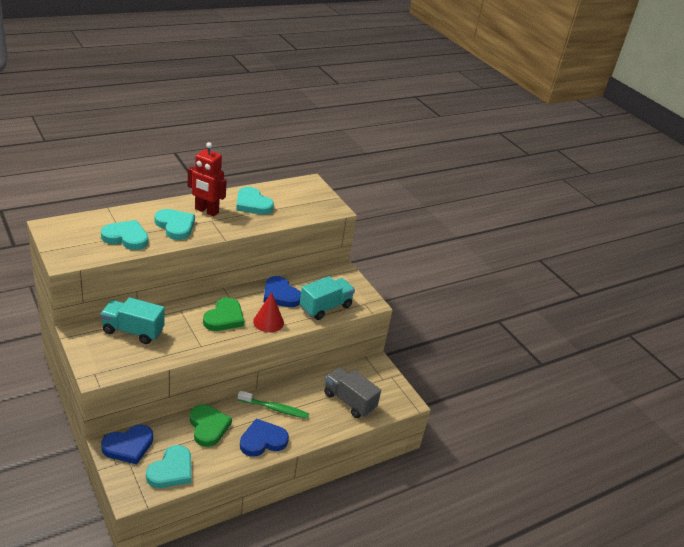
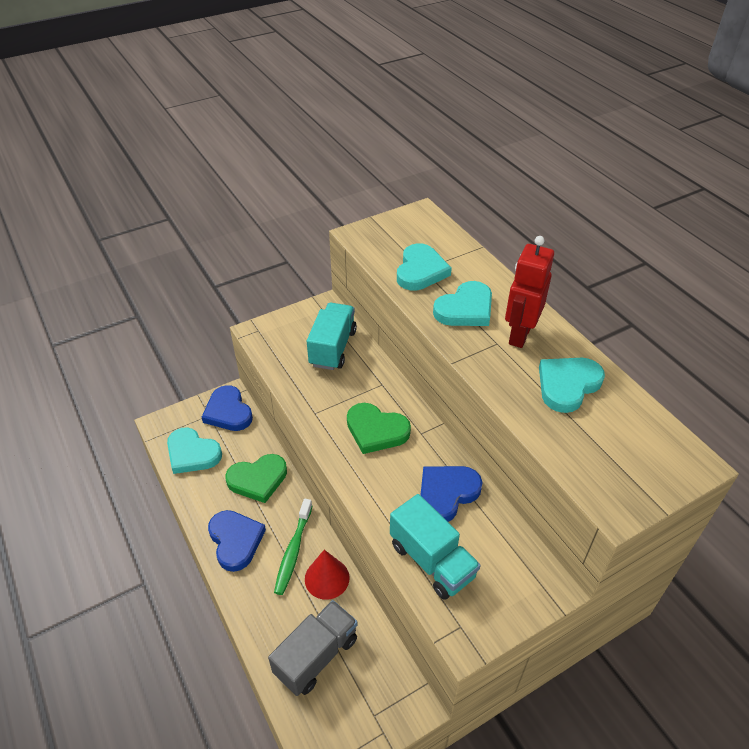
camera: 95 degrees right, 10 degrees up
red cone [253,292,284,332] -> red cone moved to [305,550,350,600]

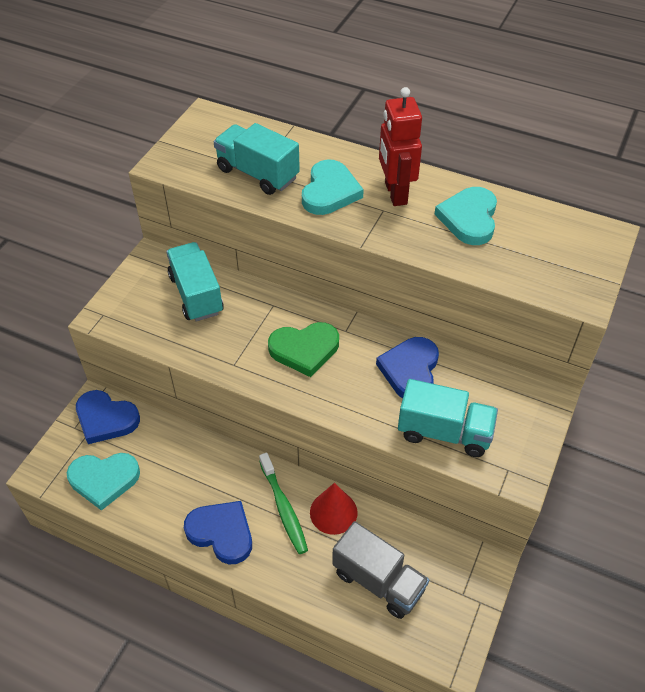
camera: 35 degrees left, 5 degrees up
green heart [225,454,287,503] -> none
grey truck [268,600,358,696] -> grey truck turned 120 degrees clockwise [332,521,429,619]
turquoise heart [397,243,452,291] -> turquoise truck [214,123,300,195]

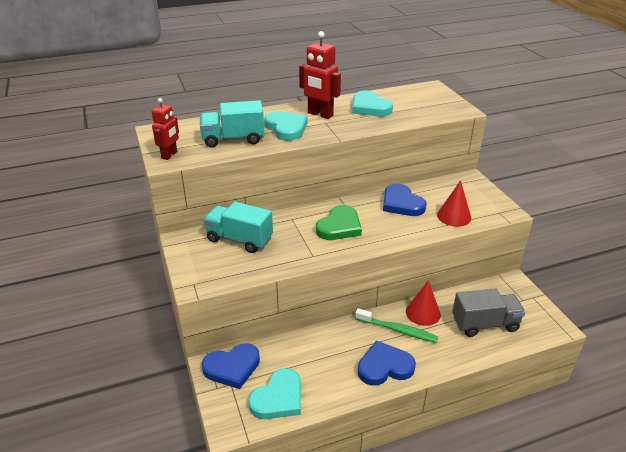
camera: 45 degrees left, 15 degrees down
turquoise truck [398,379,498,457] -> red cone [437,180,471,227]
none -> red robot [151,98,179,160]

